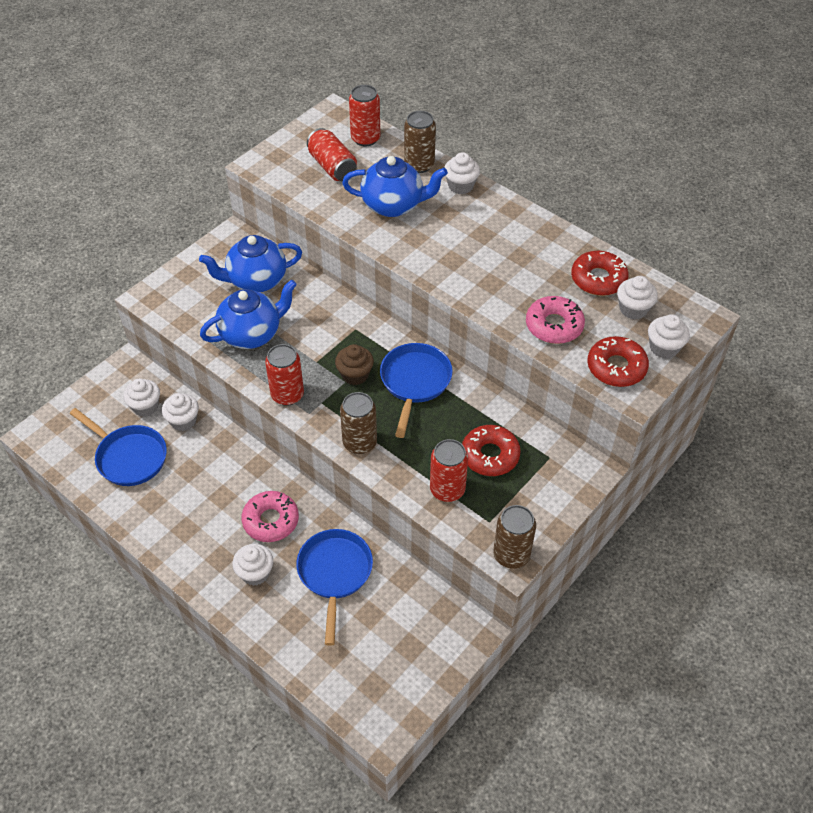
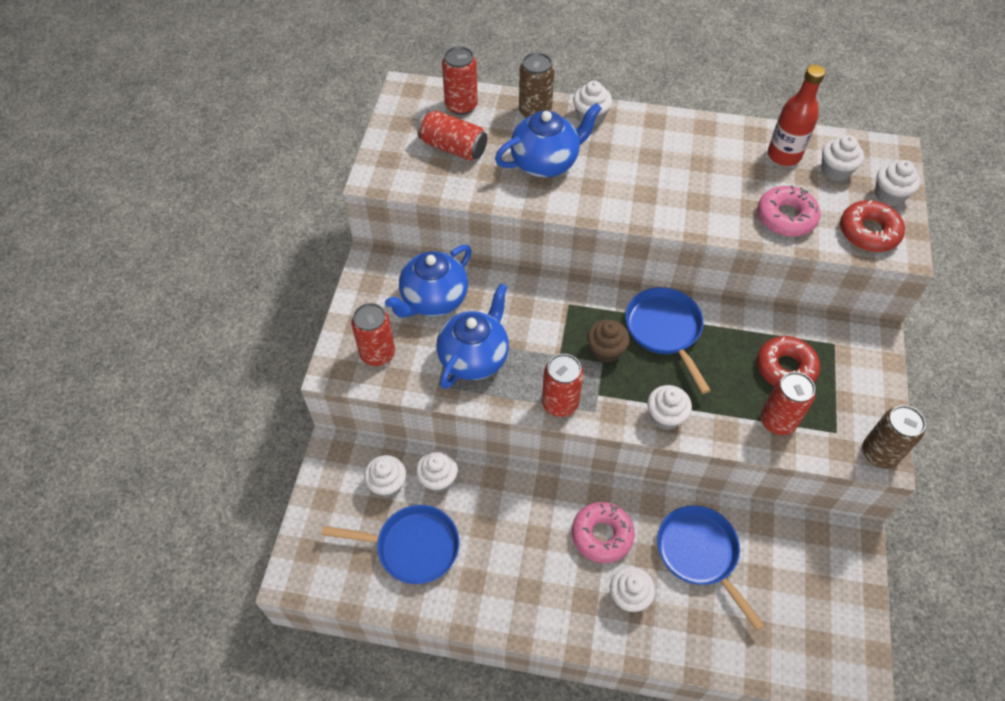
camera: 30 degrees left, 5 degrees up
brown can [340,392,377,454] -> white cupcake [647,385,692,430]
red donut [571,251,629,296] -> red bottle [768,65,825,166]
none -> red can [351,303,395,366]

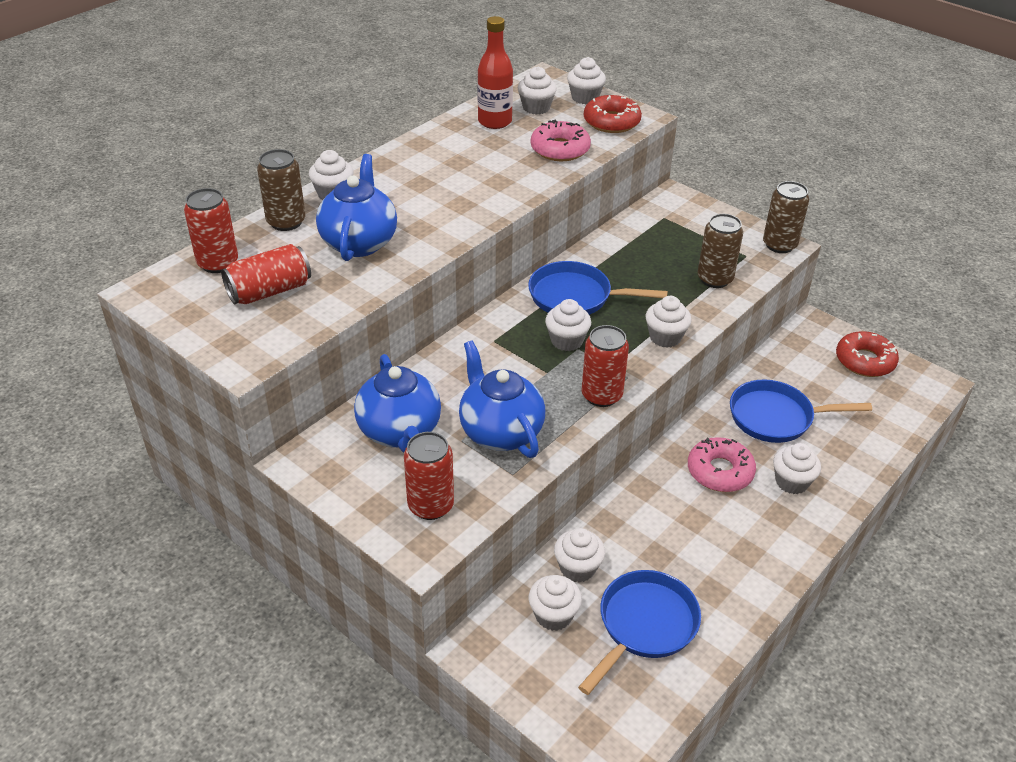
camera: 60 degrees left, 15 degrees down
brown cupcake [587,320,630,363] -> white cupcake [545,299,591,351]
red donut [757,336,820,386] -> red donut moved to [836,331,899,377]
red can [760,372,816,435] -> brown can [698,214,743,288]

